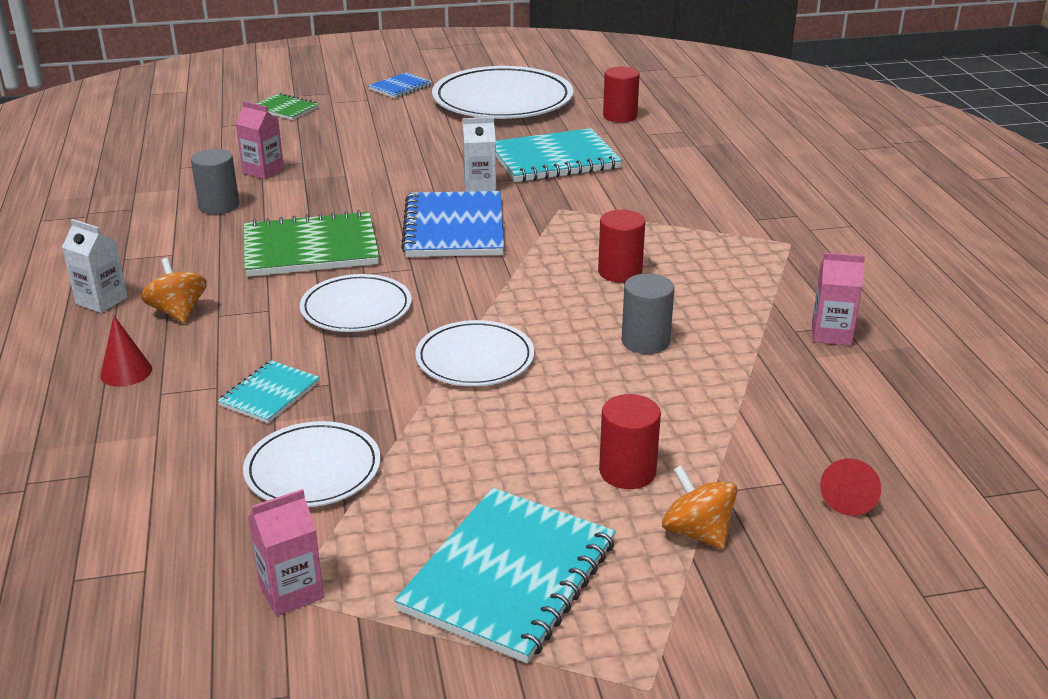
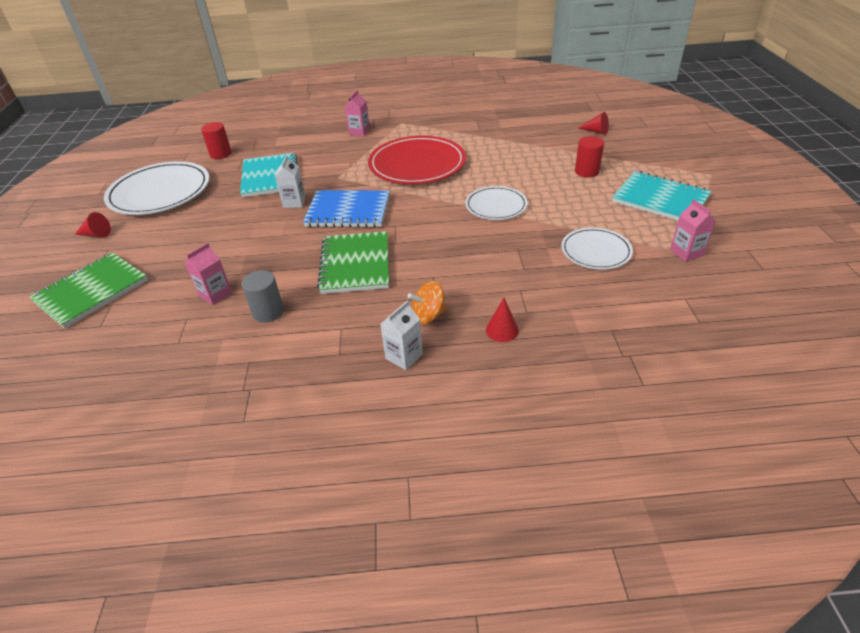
camera: 80 degrees left, 10 degrees up
turquoise notebook [218,360,320,423] -> none
green notebook [256,93,319,120] -> green notebook [29,252,148,329], size x1.90
white plate [300,274,412,332] -> none
blue notebook [368,72,432,98] -> red cone [75,212,111,237]
red cylinder [598,210,645,283] -> red plate [368,136,466,184]
grey cylinder [622,274,674,354] -> none
orange spinning top [662,465,737,549] -> none
pink carton [812,253,865,346] -> pink carton moved to [345,90,370,136]

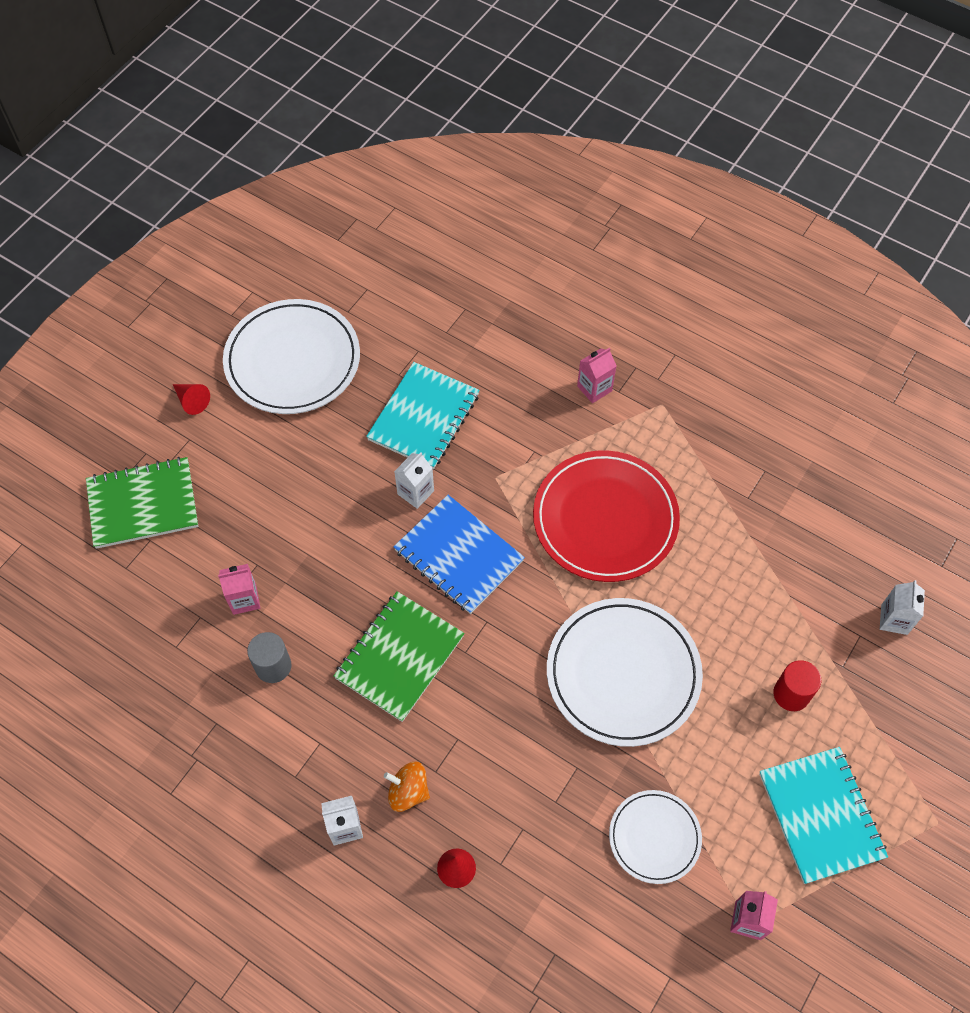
camera: 35 degrees right, 20 degrees up
red cylinder [201,122,232,159] -> none
white plate [465,186,528,220] -> white plate [547,598,703,747], size x1.78
red cone [578,112,609,135] -> white carton [880,580,925,635]

